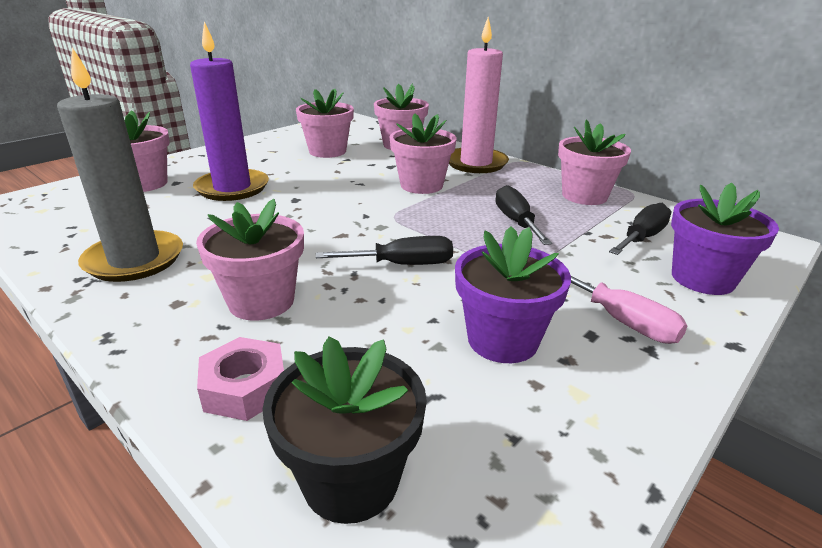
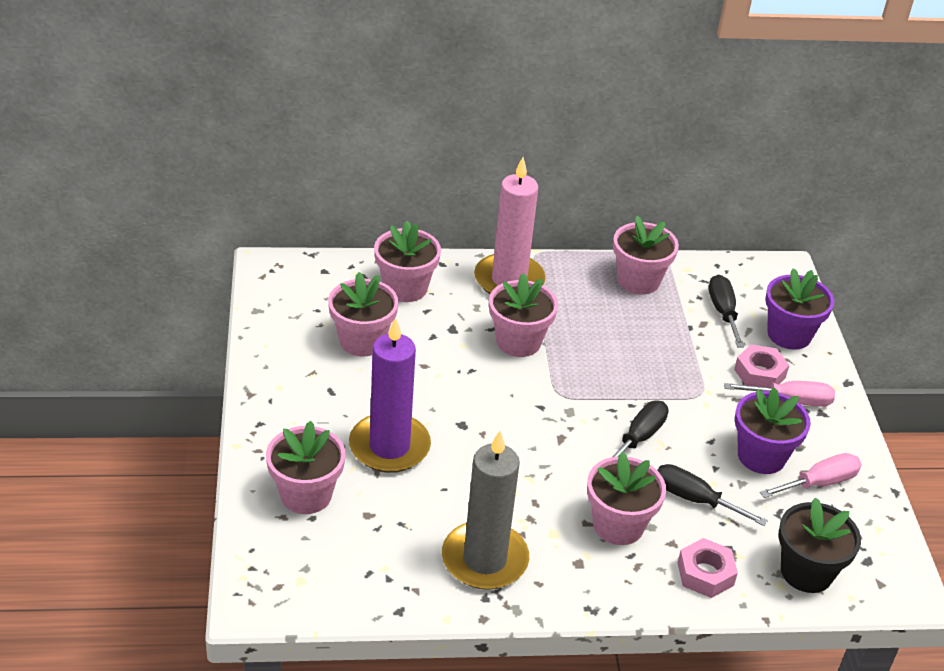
camera: 50 degrees left, 10 degrees up
black screwdriver [495,185,552,245] -> black screwdriver moved to [657,464,768,526]
none -> pink nut [734,344,789,388]
none -> pink screwdriver [760,453,862,498]

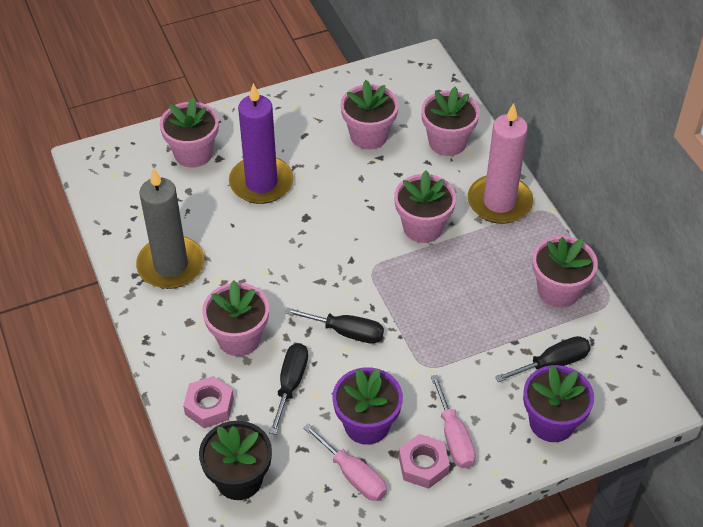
camera: 75 degrees right, 10 degrees up
pink nut [734,344,789,388] -> pink nut moved to [399,434,450,489]

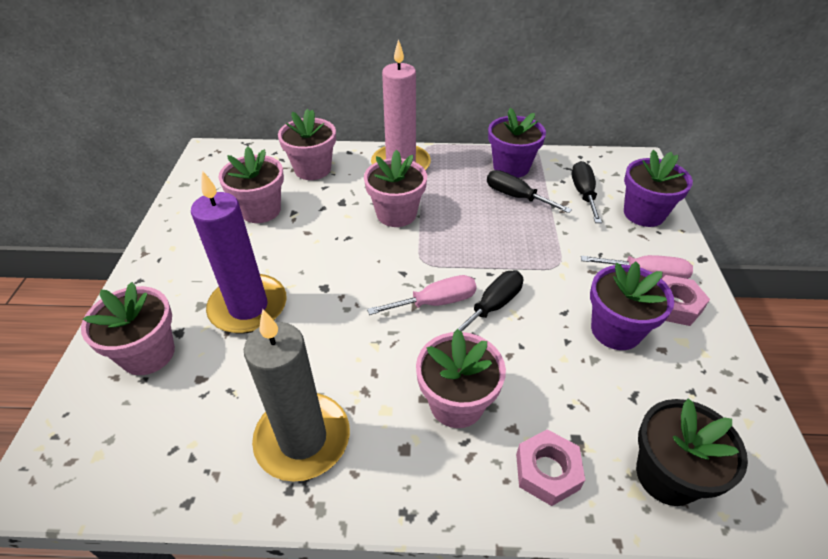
camera: 65 degrees left, 5 degrees down
black screwdriver [269,343,308,435] -> black screwdriver moved to [487,170,572,213]
pink screwdriver [303,423,387,501] -> pink screwdriver moved to [367,275,477,315]
pink flower pot [532,236,598,308] -> purple flower pot [488,108,546,178]

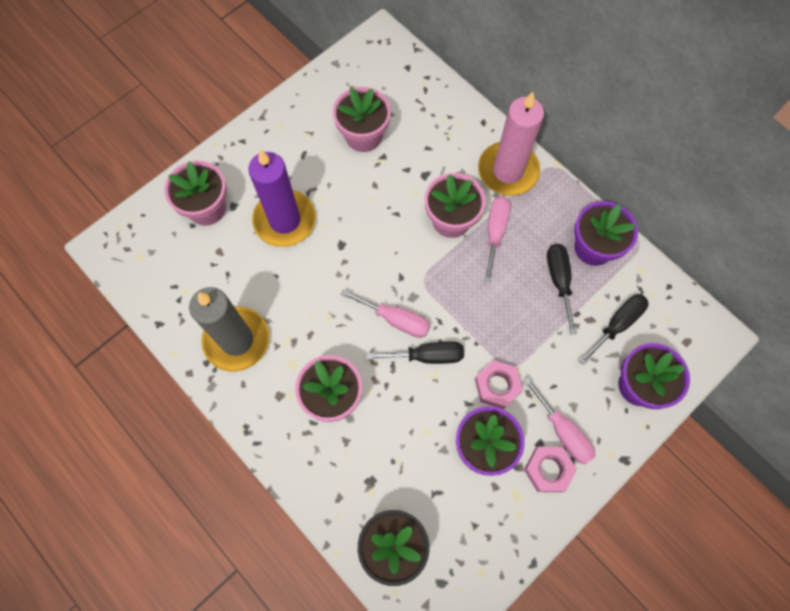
camera: 45 degrees right, 25 degrees up
pink flower pot [278,109,336,180] -> none
pink nut [516,429,585,506] -> pink nut moved to [475,360,523,409]
none -> pink screwdriver [484,196,510,282]

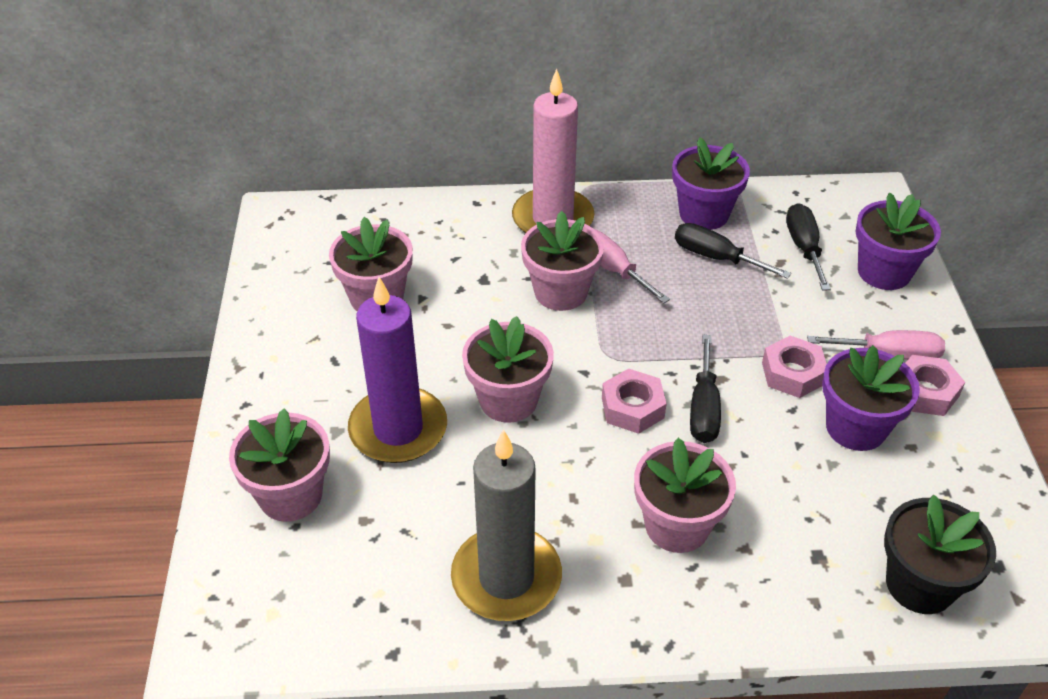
camera: 50 degrees left, 25 degrees down
pink screwdriver [341,289,430,338] -> pink nut [602,369,667,434]
black screwdriver [366,342,464,364] -> black screwdriver turned 150 degrees clockwise [690,335,721,443]
none -> pink flower pot [462,316,554,423]

